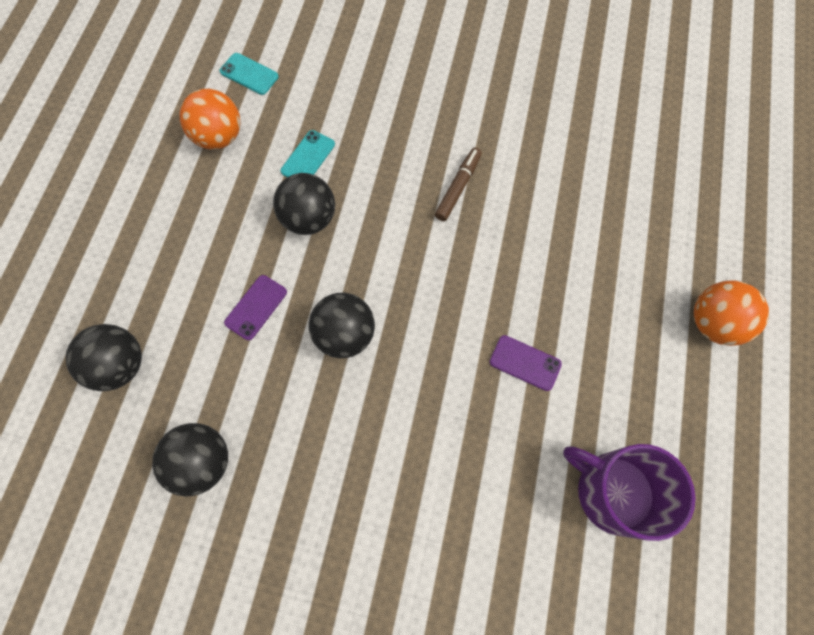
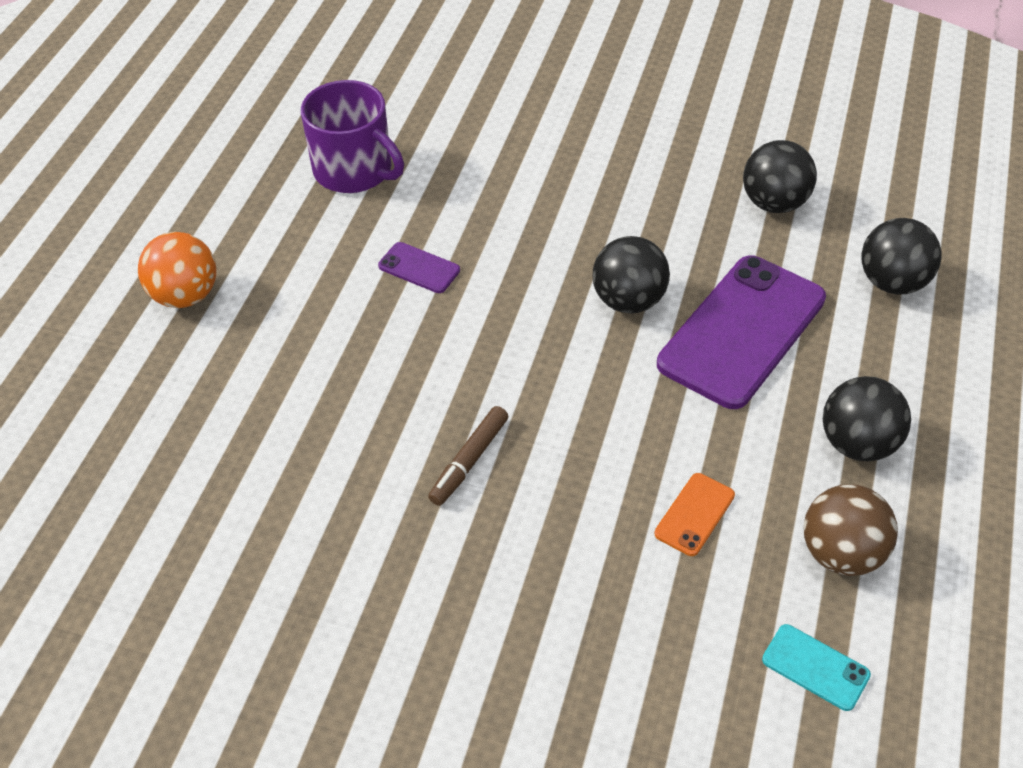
camera: 175 degrees left, 20 degrees down
orange ball [180,89,241,150] -> brown ball [804,484,898,576]
purple phone [224,275,287,340] -> purple phone [657,255,826,409], size x2.31
black ball [273,173,335,235] -> black ball moved to [823,376,911,461]
turquoise phone [281,130,335,177] -> orange phone [655,473,735,556]

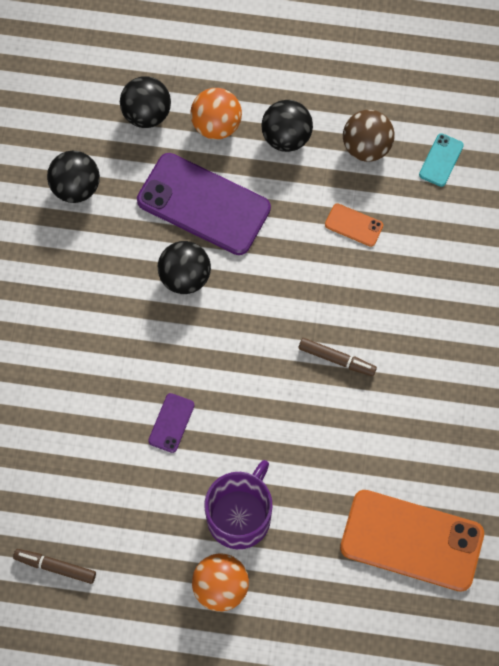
camera: 100 degrees left, 20 degrees up
purple mug [301,80,404,193] -> purple mug moved to [204,460,273,549]
none -> brown marker [13,549,96,584]
none -> orange ball [190,88,242,139]
none -> orange phone [340,490,484,592]

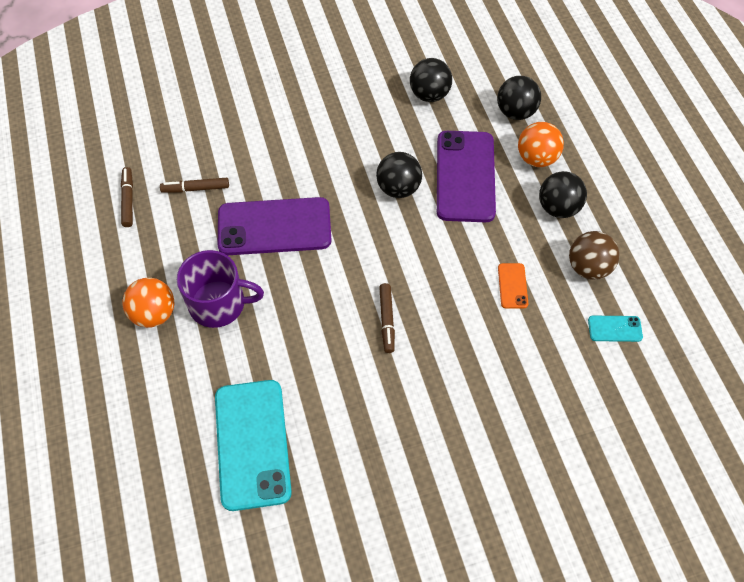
camera: 65 degrees right, 10 degrees down
purple phone [148,393,194,453] -> purple phone [218,197,332,255], size x2.31
orange phone [340,490,484,592] -> turquoise phone [215,380,292,511]
none -> brown marker [160,178,229,193]

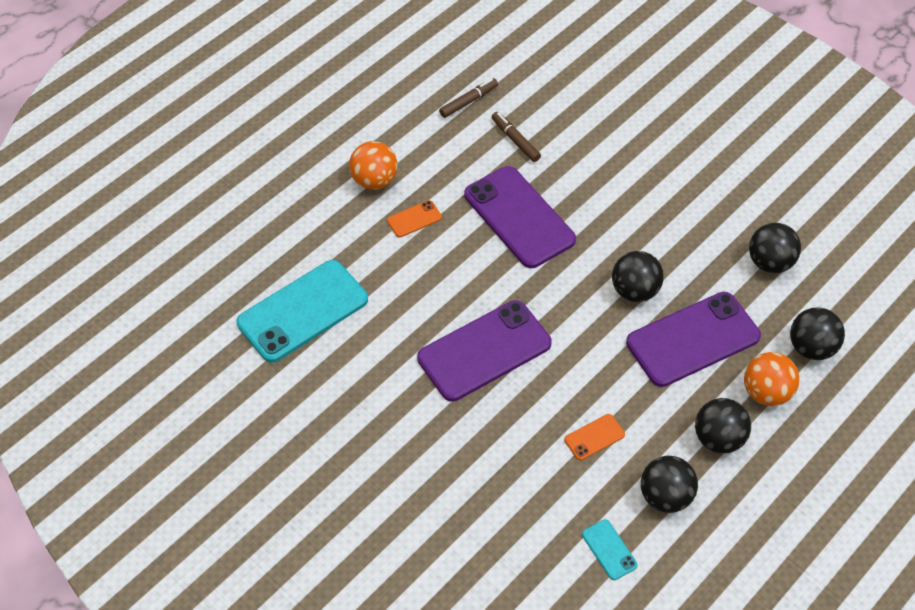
camera: 60 degrees right, 5 degrees down
purple mug [177,250,264,328] -> orange phone [387,200,442,237]
brown marker [379,283,395,353] -> purple phone [417,300,551,401]
brown ball [569,231,619,280] -> black ball [641,456,698,513]

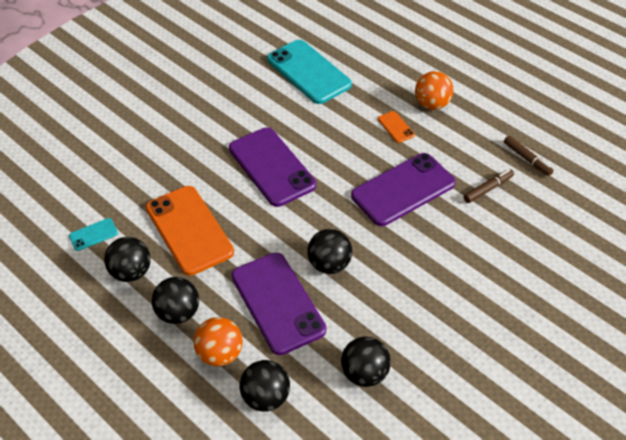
camera: 90 degrees right, 5 degrees down
orange phone [564,414,625,460] -> orange phone [146,186,234,276], size x2.31

